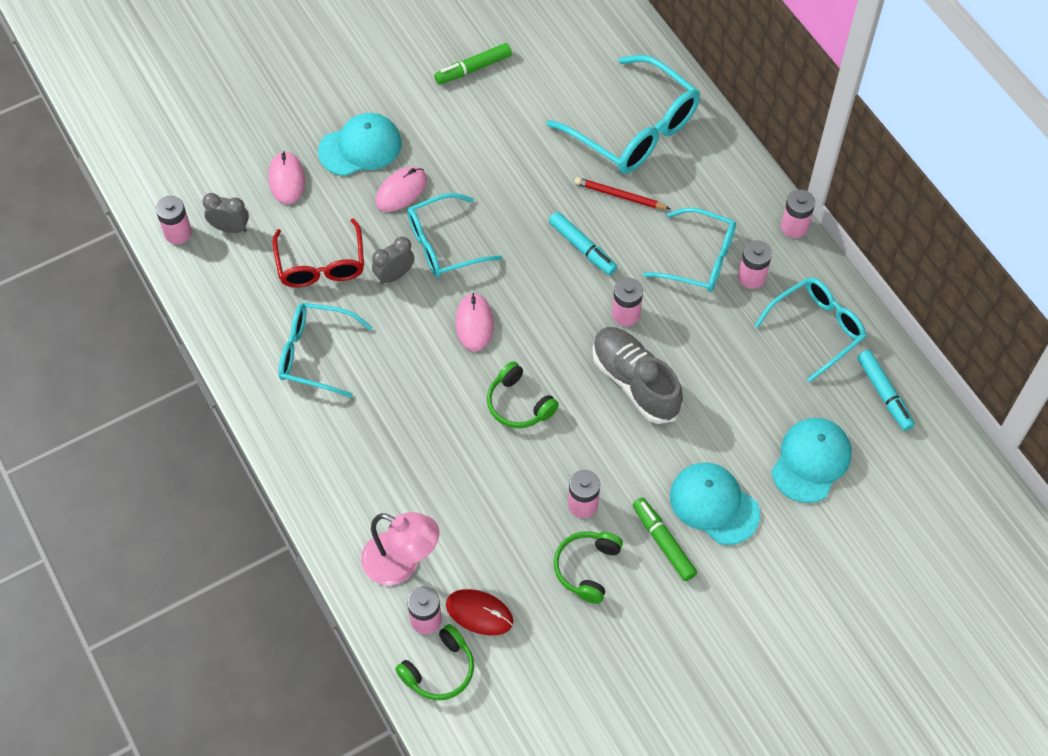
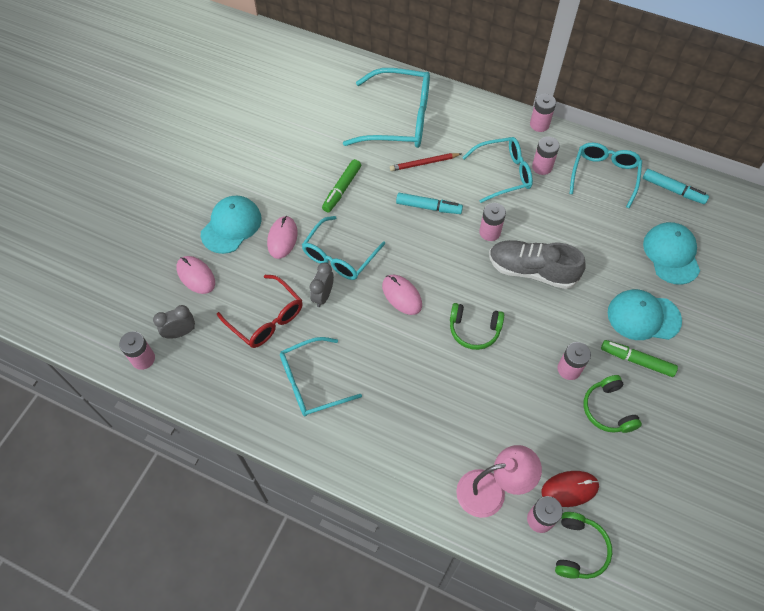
camera: 35 degrees left, 0 degrees up
green marker [434,43,512,84] -> green marker moved to [322,159,361,212]

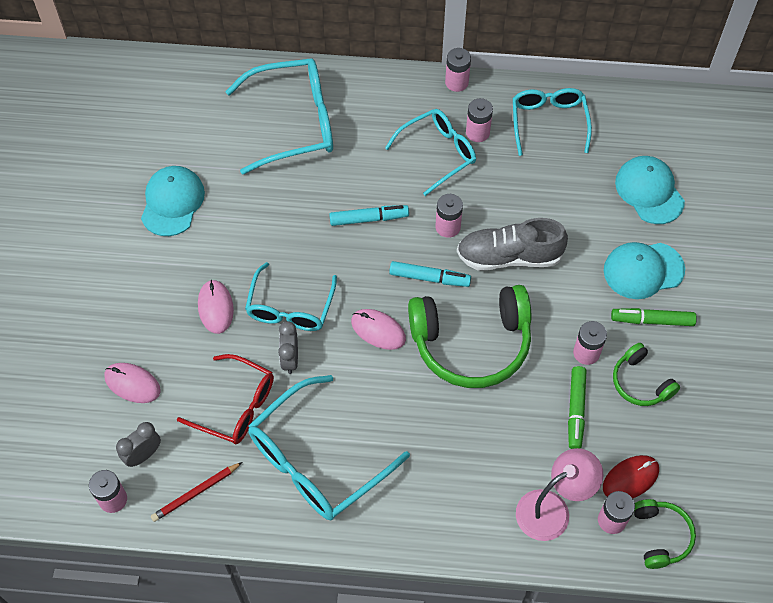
camera: 20 degrees left, 0 degrees up
turquoise cap [201,195,262,254] -> turquoise cap moved to [141,166,205,236]
turquoise glasses [280,337,362,416] -> turquoise glasses [248,375,410,520], size x1.51
green marker [322,159,361,212] -> green marker moved to [568,366,586,449]
red pencil [390,153,461,171] -> red pencil moved to [151,462,242,522]
green headphones [450,303,504,350] -> green headphones [408,285,531,388], size x1.96
turquoise marker [643,169,709,204] -> turquoise marker moved to [389,261,471,287]

